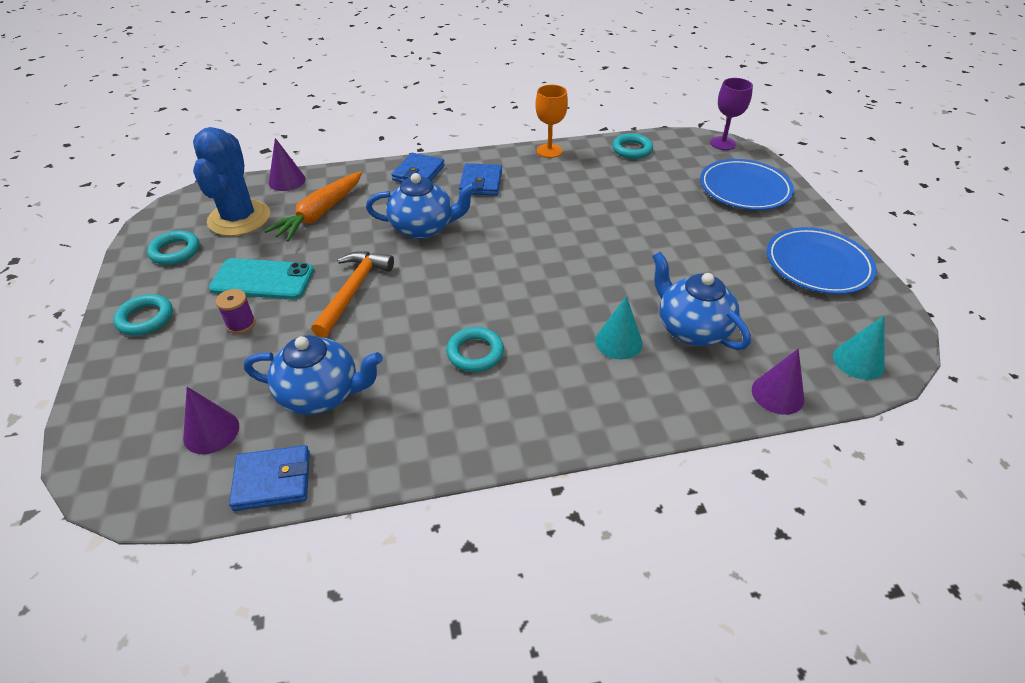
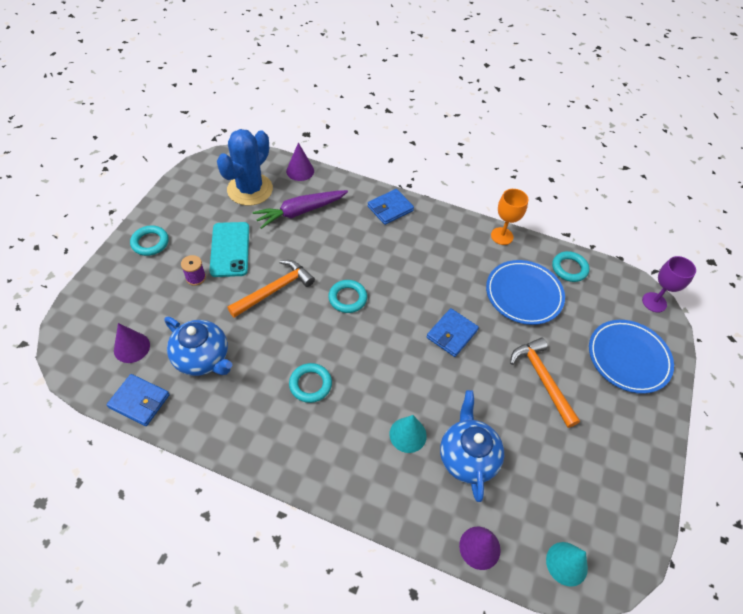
camera: 30 degrees right, 10 degrees up
turquoise ring [147,230,200,265] -> turquoise ring moved to [328,280,367,313]
turquoise phone [209,258,314,299] -> turquoise phone turned 45 degrees clockwise [209,222,249,277]
orange carrot [264,171,362,242] -> purple carrot [252,190,348,229]
blue teapot [366,173,477,239] -> none
blue wallet [459,163,502,196] -> blue wallet moved to [427,308,479,357]
blue plate [767,227,877,294] -> blue plate moved to [486,260,565,325]
none -> orange hammer [510,338,580,428]

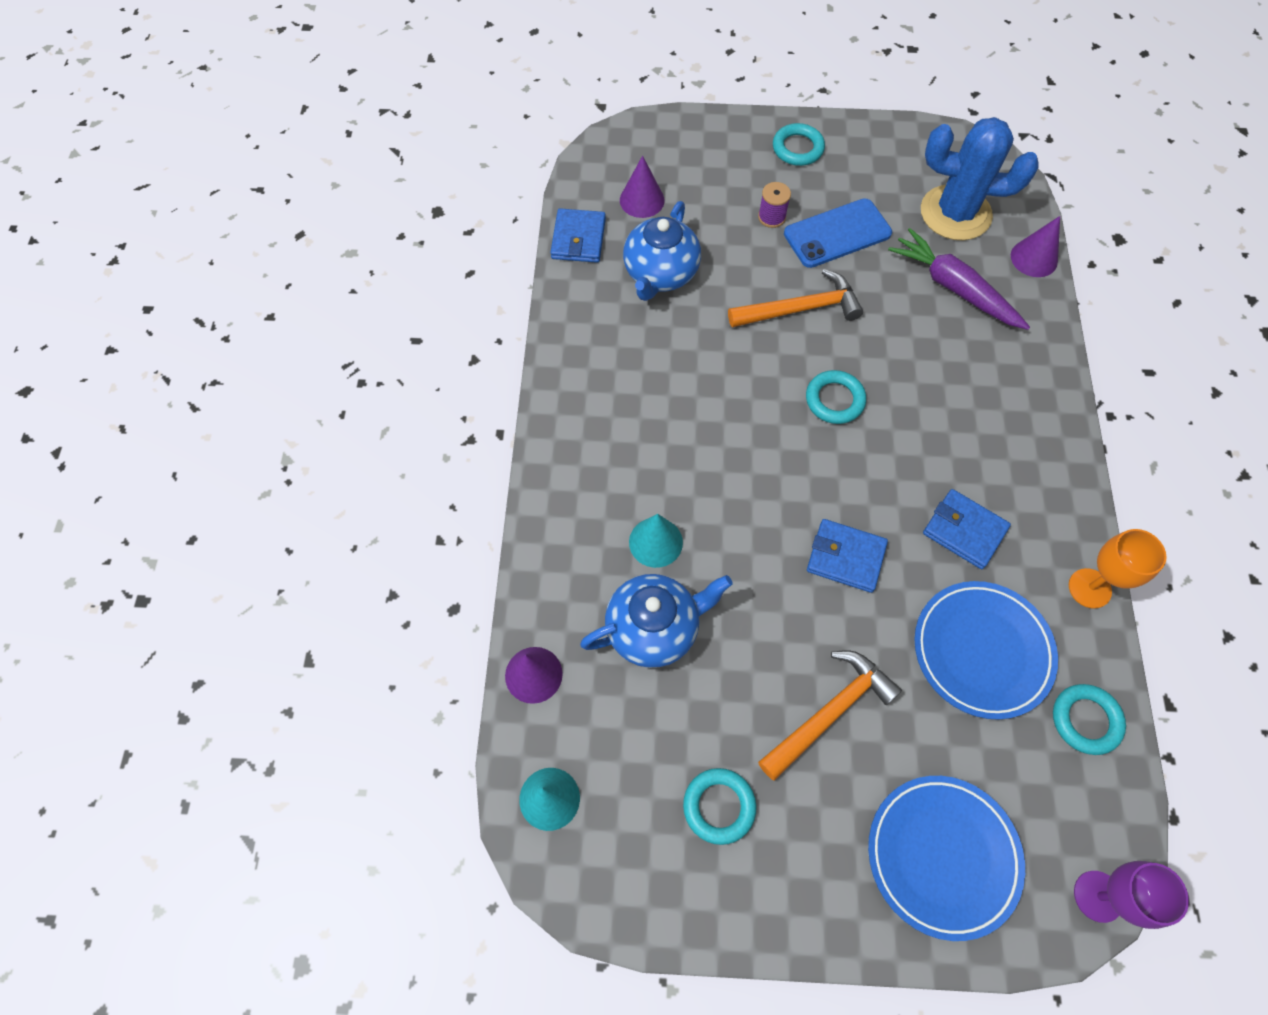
camera: 75 degrees right, 10 degrees up
turquoise phone [209,222,249,277] -> blue phone [784,198,892,268]
orange hammer [227,260,315,318] -> orange hammer turned 45 degrees counterclockwise [728,269,863,327]
turquoise ring [289,363,332,403] -> turquoise ring moved to [683,768,757,845]
blue wallet [367,189,414,225] -> blue wallet moved to [923,489,1011,569]

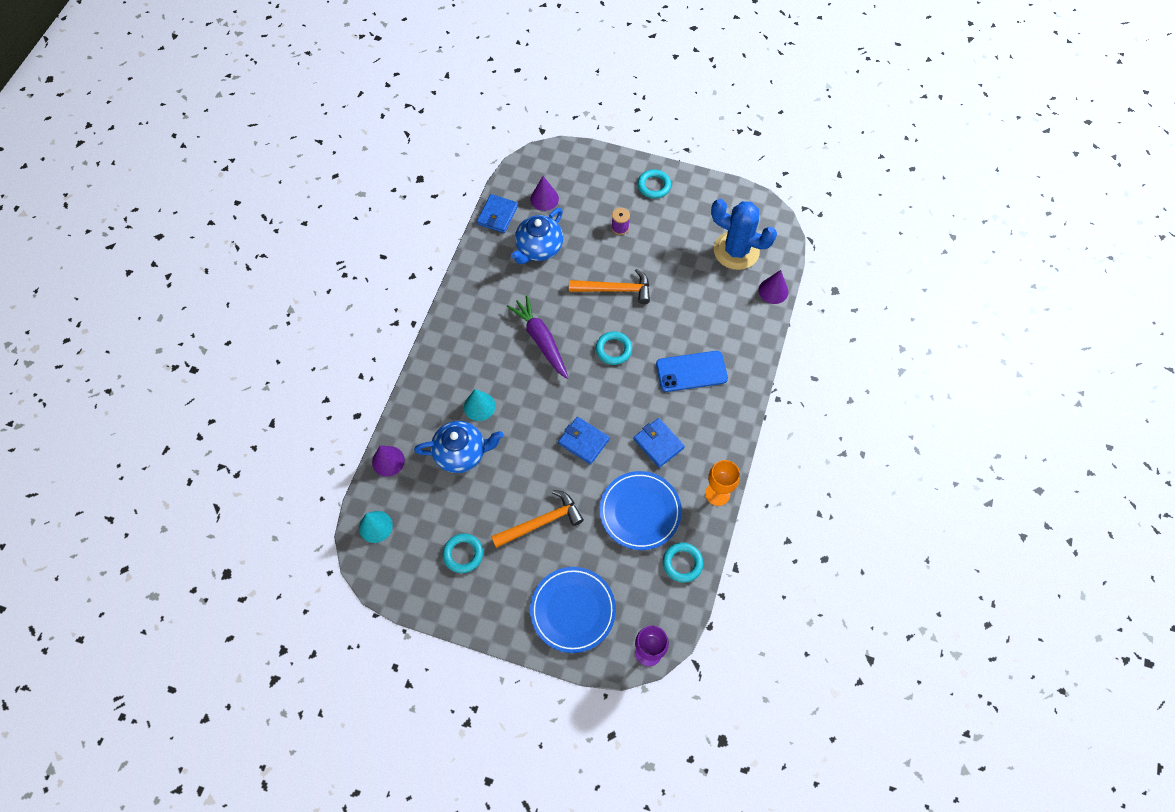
camera: 15 degrees right, 0 degrees up
blue phone [784,198,892,268] -> blue phone moved to [656,351,728,392]
purple carrot [888,228,1030,330] -> purple carrot moved to [507,295,568,379]

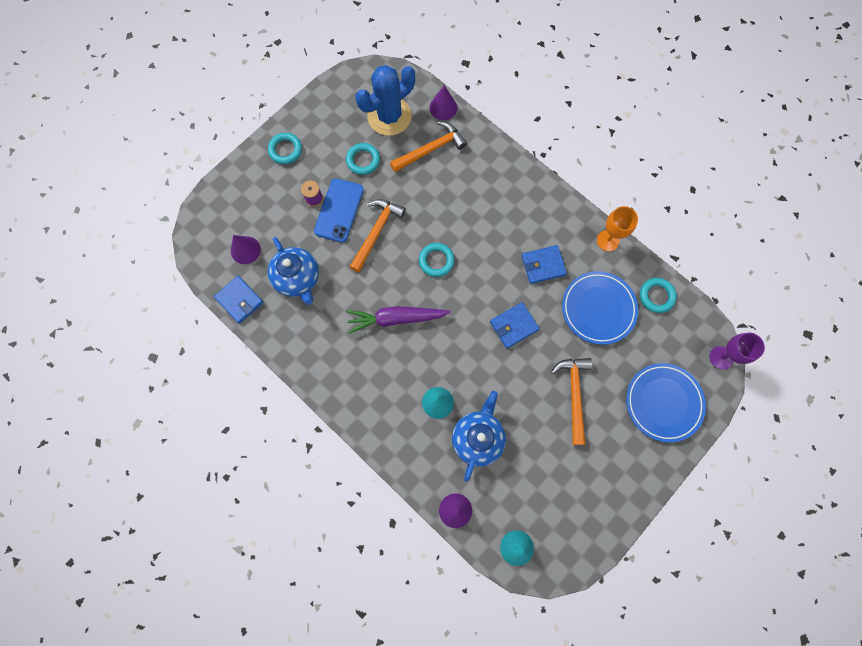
camera: 65 degrees left, 10 degrees up
turquoise ring [443,534,483,573] -> turquoise ring moved to [346,143,380,175]
blue phone [656,351,728,392] -> blue phone moved to [314,178,364,243]
none -> orange hammer [390,121,467,172]

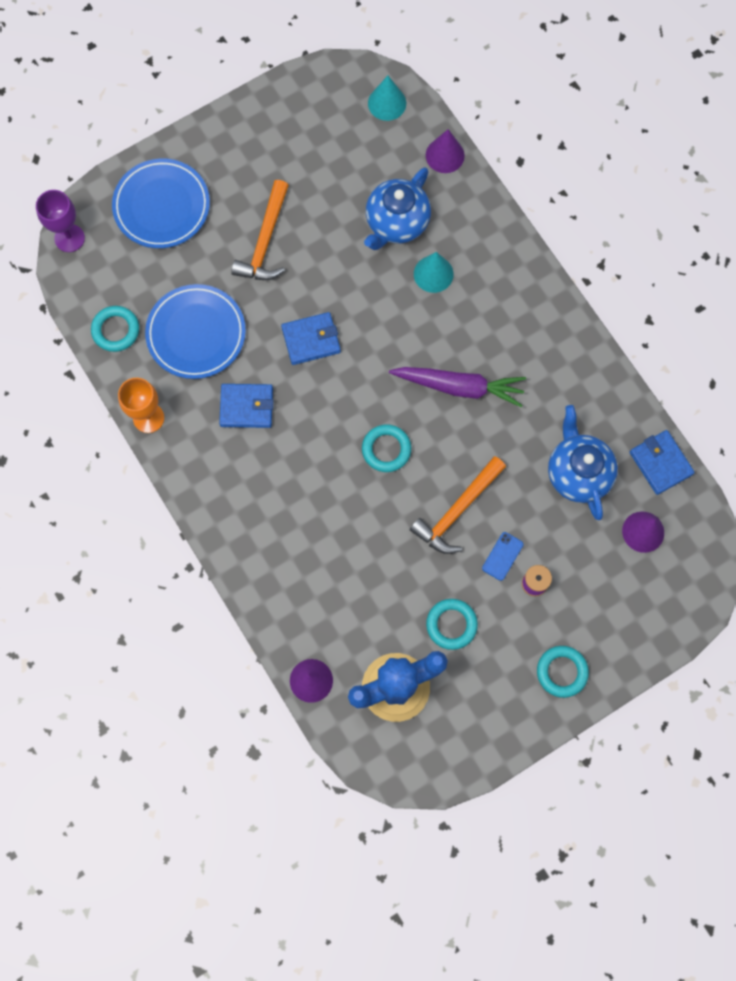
camera: 165 degrees left, 0 degrees up
blue phone [314,178,364,243] -> blue phone [482,532,523,581], size x0.50
orange hammer [390,121,467,172] -> none

